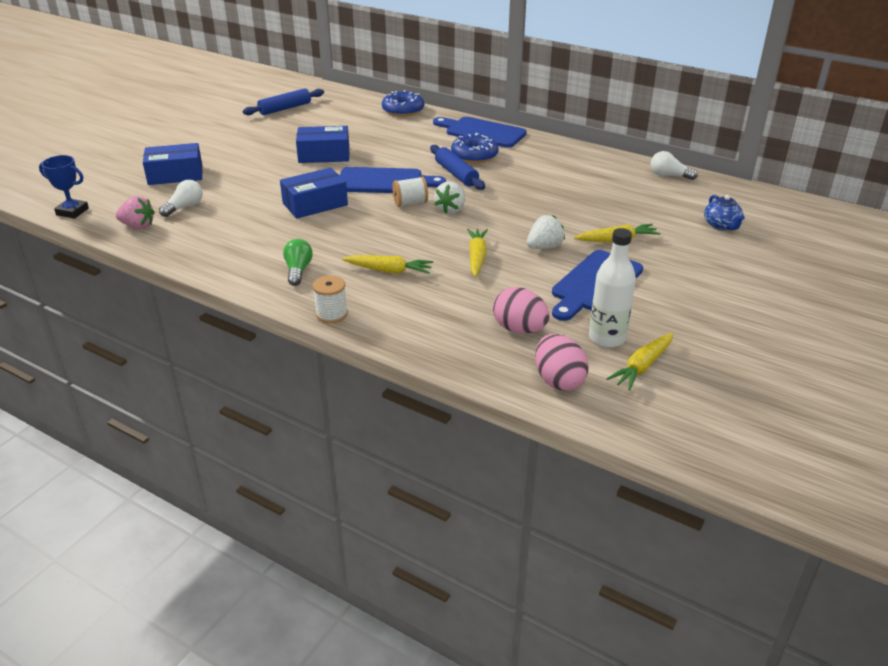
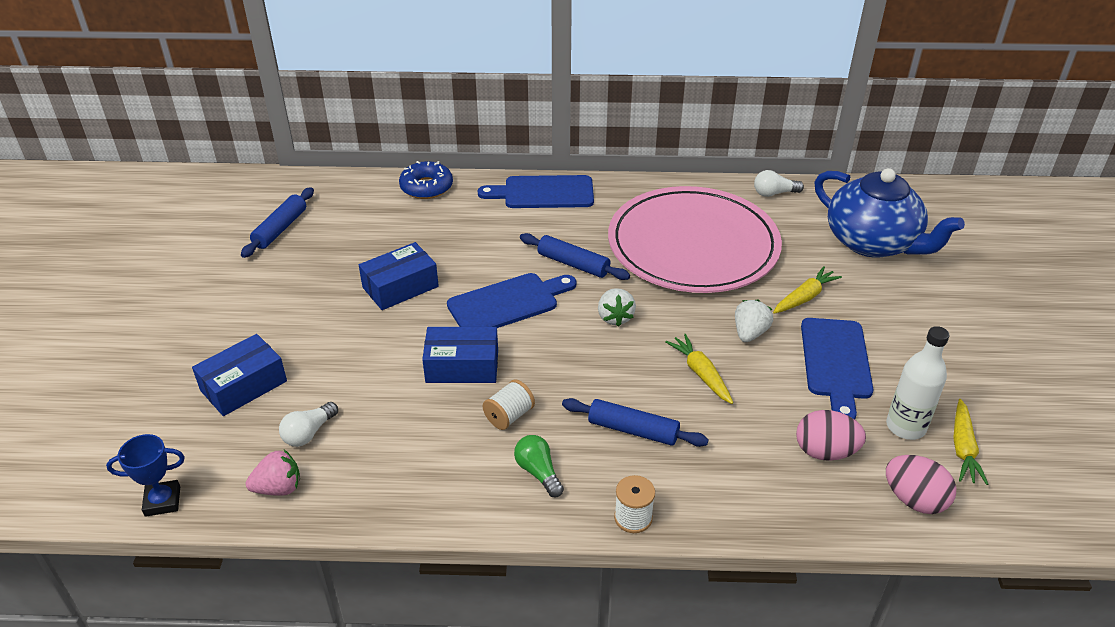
camera: 30 degrees left, 5 degrees up
white light bulb [159,180,203,217] -> white light bulb turned 150 degrees counterclockwise [279,402,338,447]
blue box [280,168,348,218] -> blue box turned 60 degrees clockwise [422,327,498,383]
yellow carrot [342,255,433,274] -> blue rolling pin [562,398,709,447]
white spool [392,177,428,207] -> white spool moved to [483,380,535,430]
blue donut [451,133,499,163] -> none
blue teapot [704,195,745,230] -> blue teapot [815,168,965,258], size x2.42
none -> pink plate [608,186,782,293]

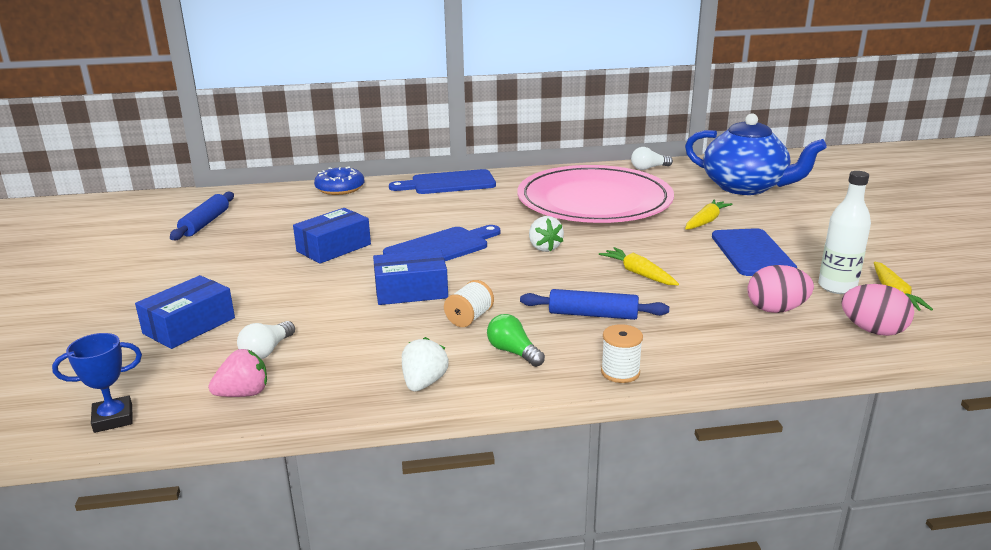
camera: 10 degrees left, 15 degrees down
blue rolling pin [520,233,630,280] -> none
white strawberry [735,300,773,342] -> white strawberry moved to [402,337,449,391]

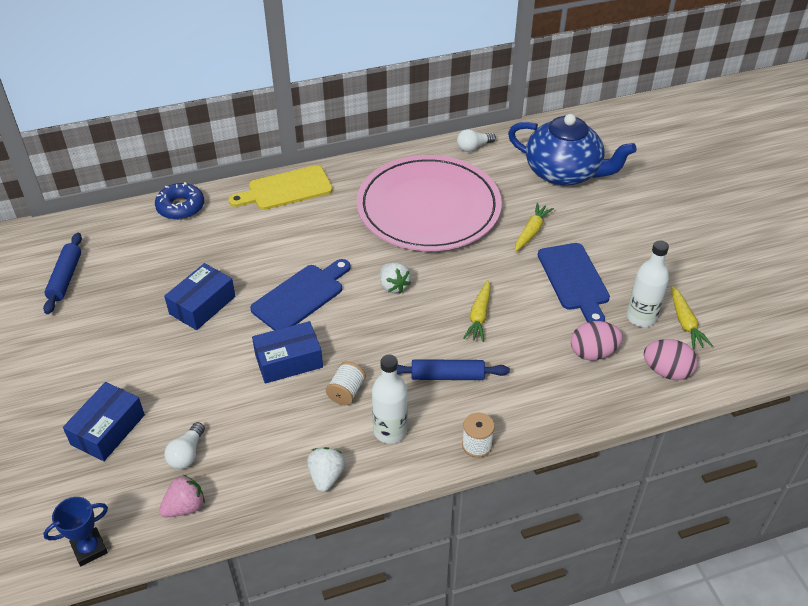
camera: 10 degrees left, 20 degrees up
blue cutting board [389,169,496,194] -> yellow cutting board [229,165,333,210]
green light bulb [487,314,545,367] -> white bottle [372,355,408,444]
yellow carrot [599,247,679,285] -> yellow carrot turned 120 degrees counterclockwise [463,280,491,342]

